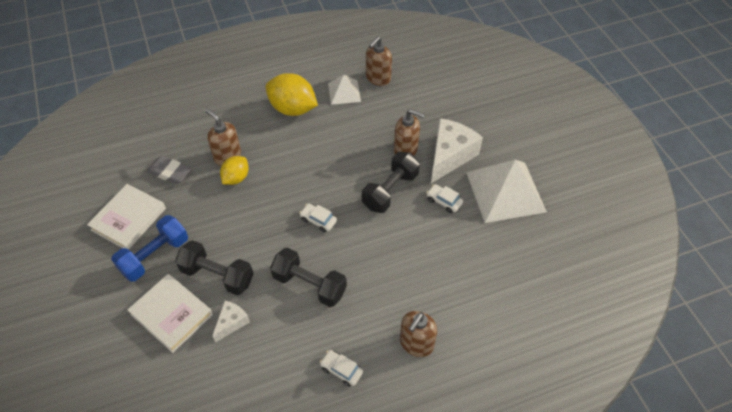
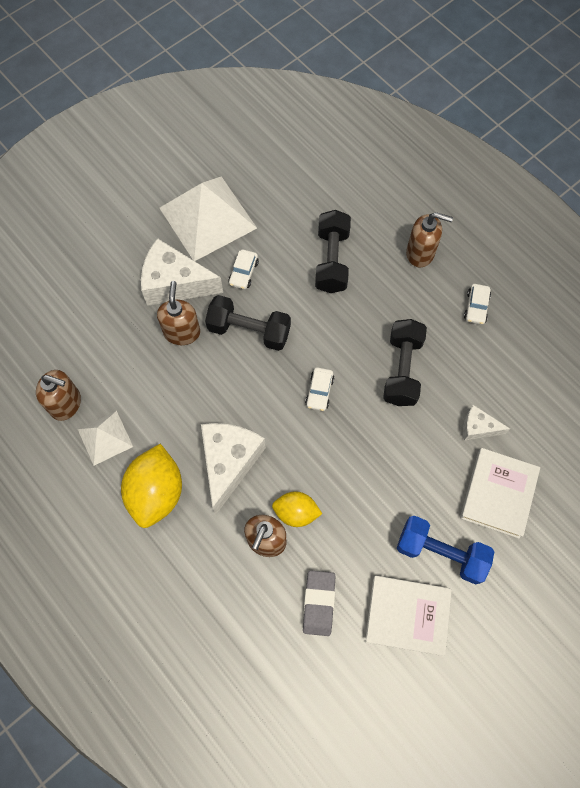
camera: 110 degrees left, 15 degrees up
black dumbbell [175,240,254,295] -> black dumbbell moved to [315,210,351,293]
none -> white cheese [201,423,266,514]

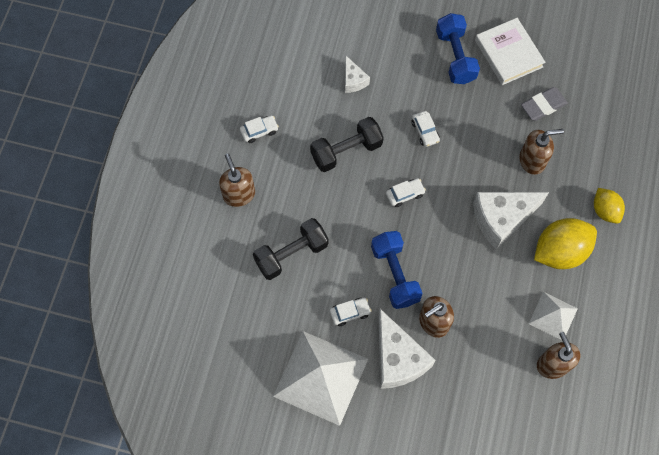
camera: 125 degrees left, 0 degrees up
black dumbbell [205,295,291,351] -> blue dumbbell [371,231,422,309]
yellow lemon [272,491,322,527] -> yellow lemon moved to [594,188,625,224]
white book [460,448,540,539] -> none
none -> white car [411,111,440,147]

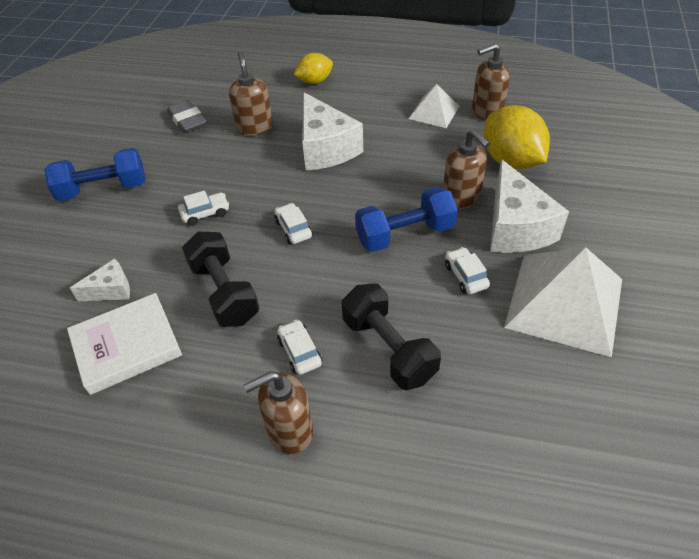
camera: 90 degrees left, 20 degrees down
white car [240,115,279,143] -> white car moved to [277,319,322,375]
white cheese [378,309,436,389] -> white cheese turned 105 degrees clockwise [490,159,569,253]
white book [475,18,545,85] -> white book moved to [67,293,182,395]
yellow lemon [534,218,597,269] -> yellow lemon moved to [484,105,550,169]

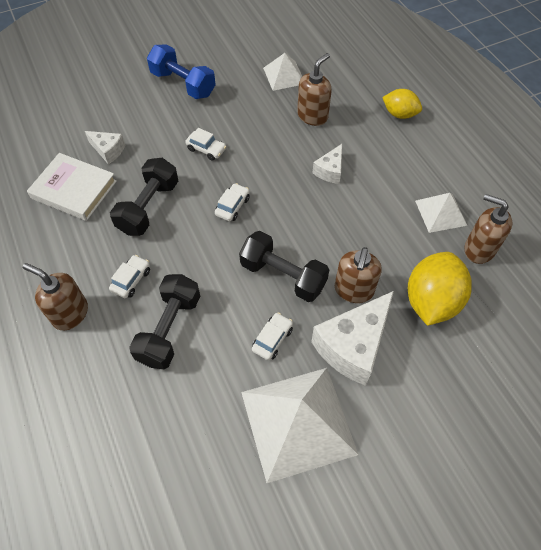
camera: 50 degrees right, 10 degrees up
grey eraser [167,100,207,133] -> white pyramid [263,53,302,91]
white cheese [302,92,363,171] -> white cheese [312,144,342,184], size x0.52
blue dumbbell [355,187,458,252] -> black dumbbell [239,231,329,302]

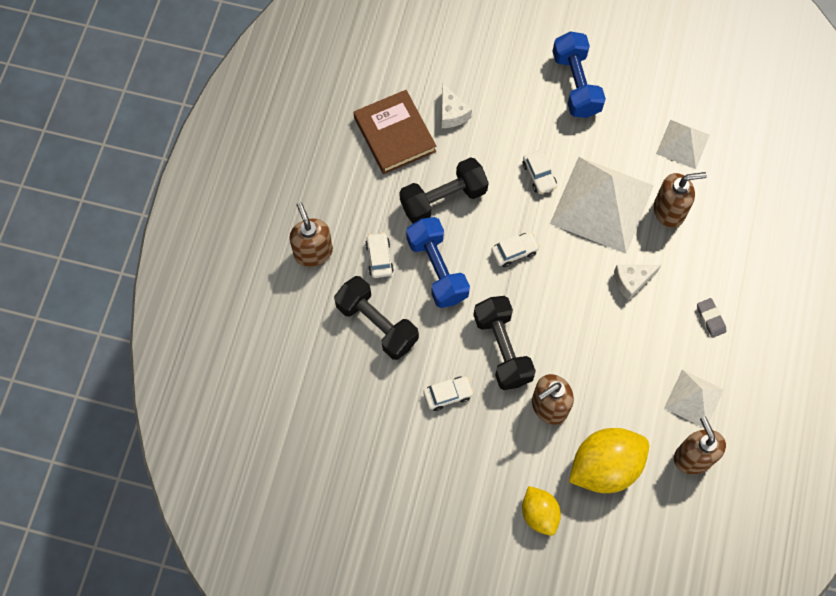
camera: 40 degrees right, 10 degrees up
white book [27,153,117,221] -> brown book [354,90,436,174]
white car [109,255,150,298] -> white car turned 75 degrees counterclockwise [365,232,394,278]
black dumbbell [129,274,200,369] -> black dumbbell turned 75 degrees clockwise [334,276,419,360]
white pyramid [241,368,359,483] -> white pyramid moved to [550,157,654,254]
white cheese [311,291,394,386] -> none
yellow lemon [382,89,422,119] -> yellow lemon moved to [522,486,561,536]
none -> blue dumbbell [406,217,470,308]
none -> grey eraser [697,298,726,338]

